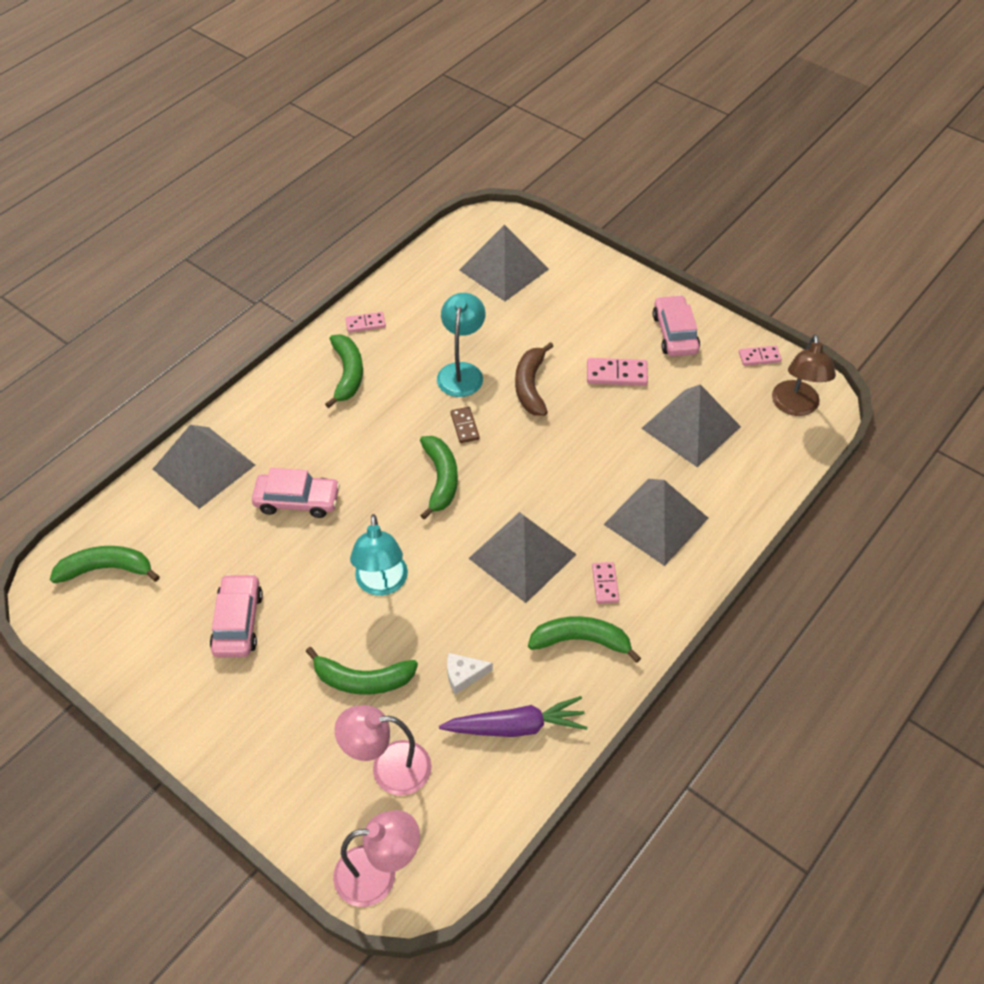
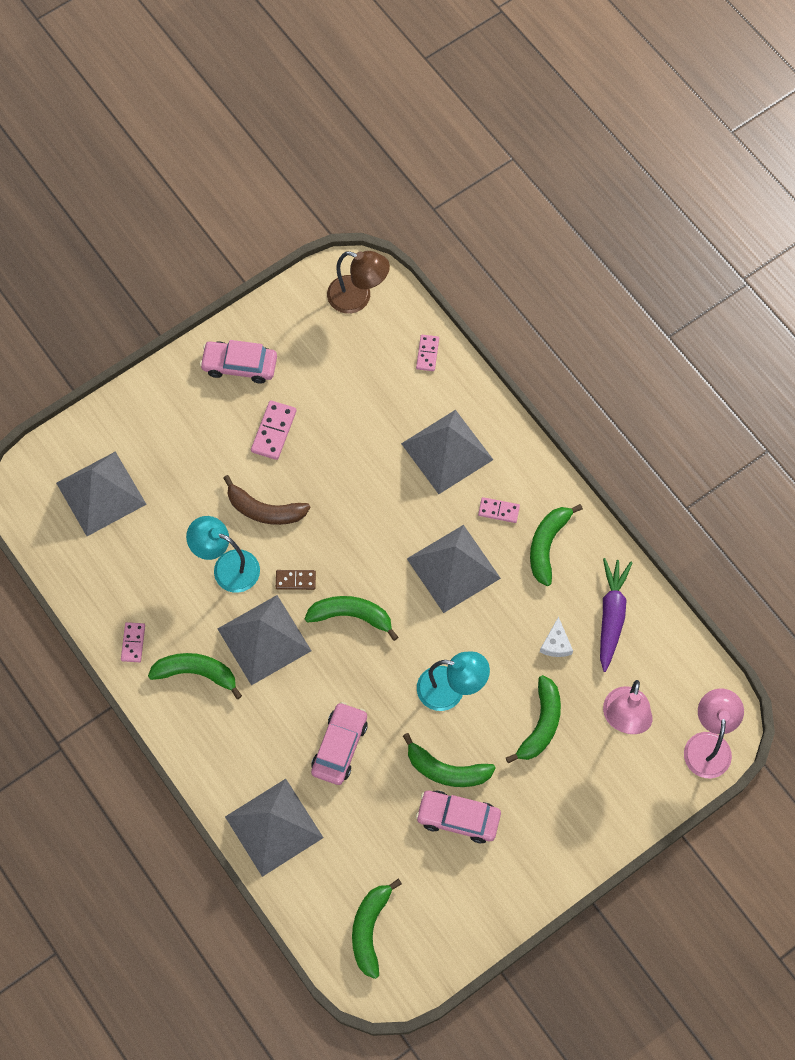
camera: 75 degrees left, 15 degrees up
grey pyramid [641,384,741,467] -> grey pyramid moved to [218,595,311,686]
pink domino [739,346,782,366] -> pink domino moved to [416,335,439,371]
none -> green banana [403,733,496,787]

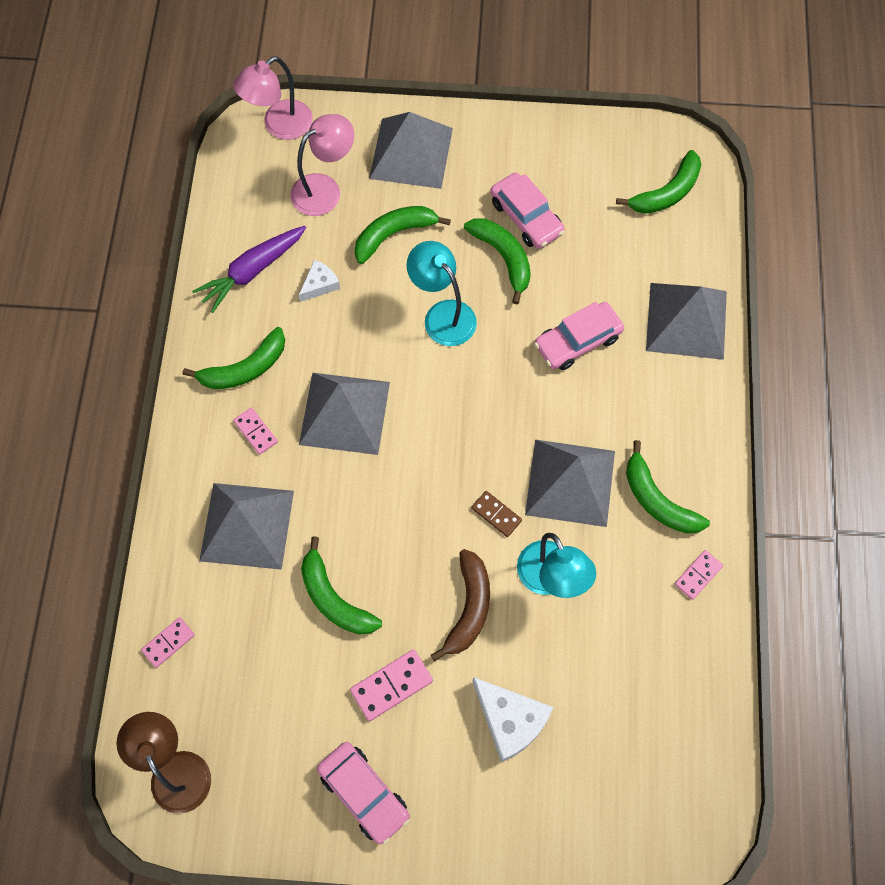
camera: 140 degrees left, 0 degrees up
grey pyramid [56,451,147,536] -> grey pyramid moved to [369,112,453,189]
brown banana [223,475,310,525] -> brown banana turned 45 degrees clockwise [431,549,490,661]
green banana [305,596,398,641] -> green banana moved to [301,536,382,635]
none -> white cheese [472,677,553,762]

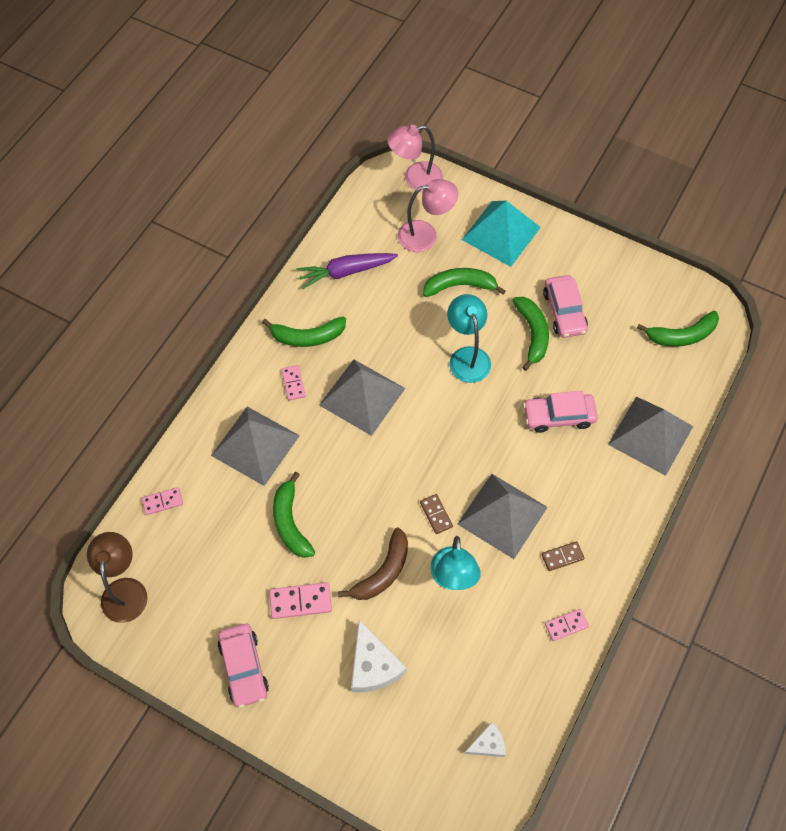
camera: 25 degrees right, 5 degrees down
white cheese [299,260,340,302] -> white cheese moved to [464,722,506,757]
grey pyramid [369,112,453,189] -> turquoise pyramid [462,201,541,267]
green banana [626,440,710,534] -> brown domino [542,542,584,571]

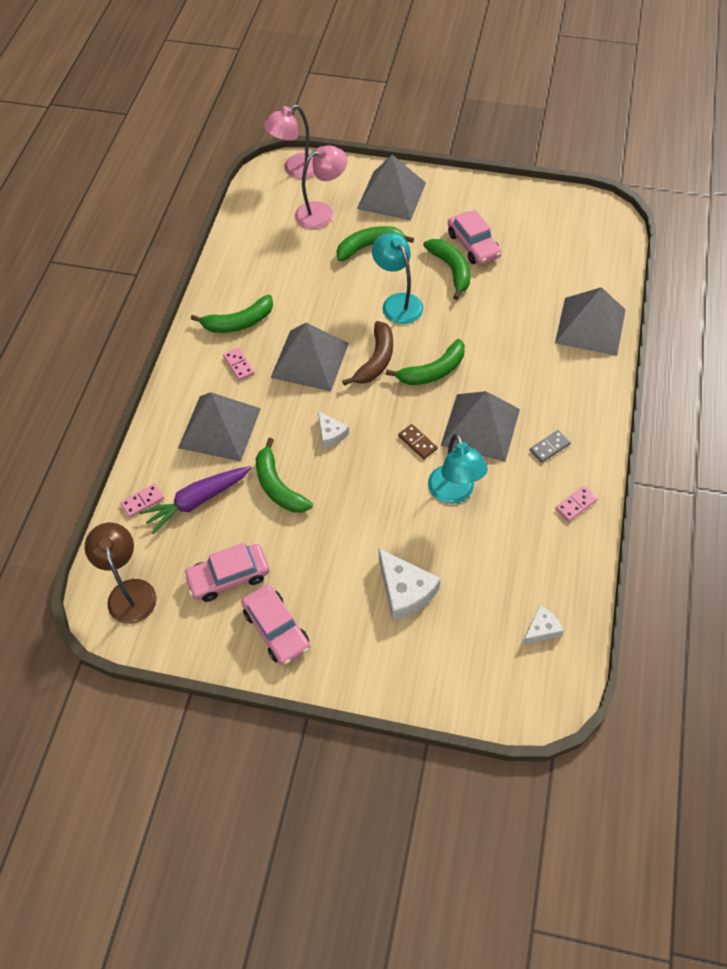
camera: 15 degrees left, 5 degrees down
pink domino [269,582,332,619] -> none
purple carrot [297,253,398,289] -> purple carrot moved to [140,466,251,534]
brown banana [338,528,408,600] -> brown banana moved to [342,321,393,386]
turquoise pyramid [462,201,541,267] -> grey pyramid [357,155,426,220]
pink car [523,391,598,433] -> pink car moved to [183,543,269,602]
brown domino [542,542,584,571] -> grey domino [530,430,571,463]
green banana [637,311,719,347] -> green banana moved to [386,339,465,385]
none -> white cheese [318,411,349,448]

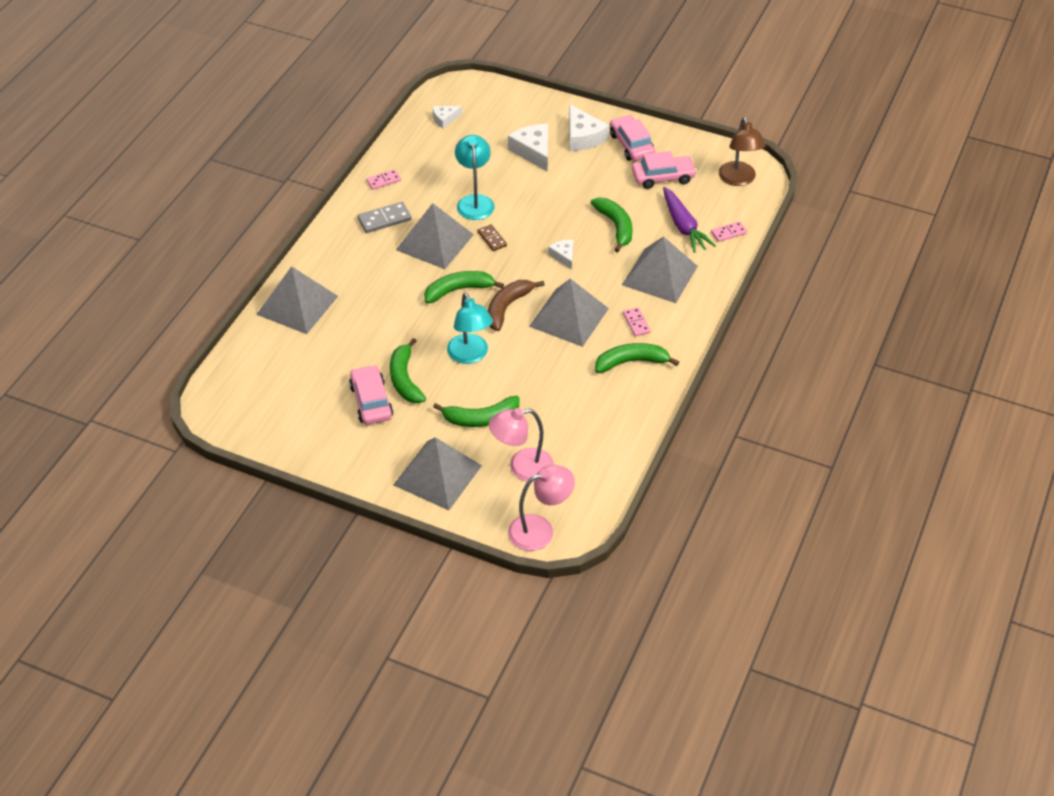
camera: 170 degrees left, 10 degrees down
purple carrot [140,466,251,534] -> purple carrot turned 90 degrees clockwise [663,187,716,253]
grey domino [530,430,571,463] -> grey domino [357,202,411,233], size x1.51
none -> white cheese [569,104,609,151]

